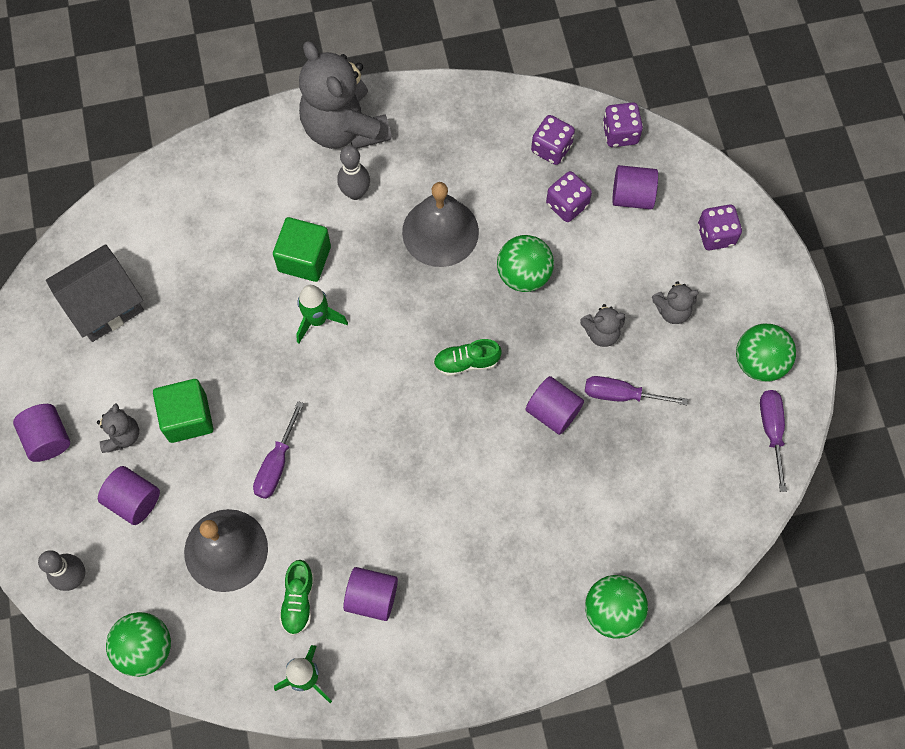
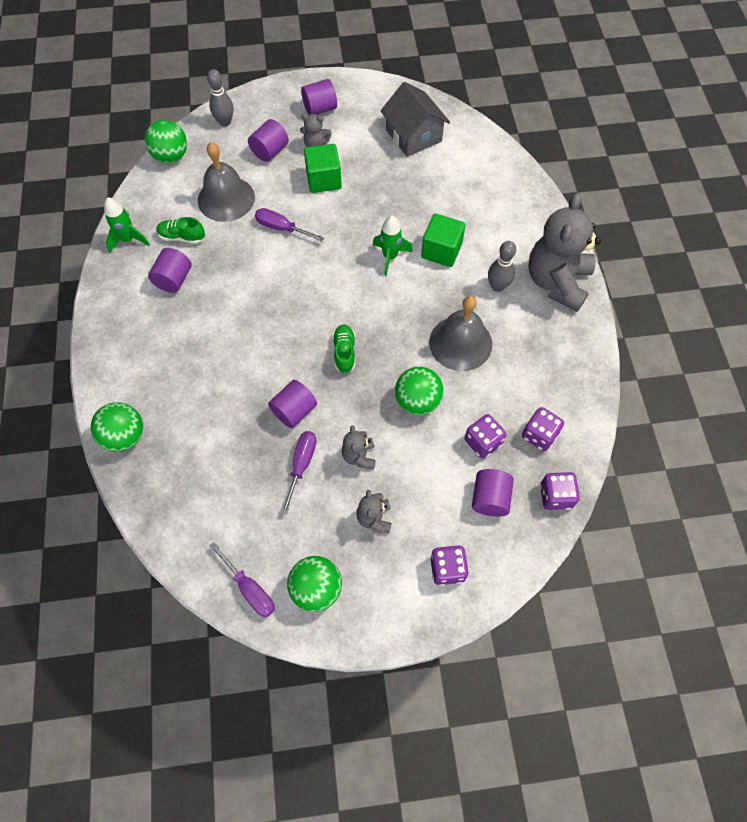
camera: 95 degrees right, 5 degrees down
grey teddy bear [299,41,392,149] -> grey teddy bear turned 45 degrees counterclockwise [528,193,601,312]
purple screwdriver [760,390,787,492] -> purple screwdriver turned 45 degrees clockwise [210,542,275,617]

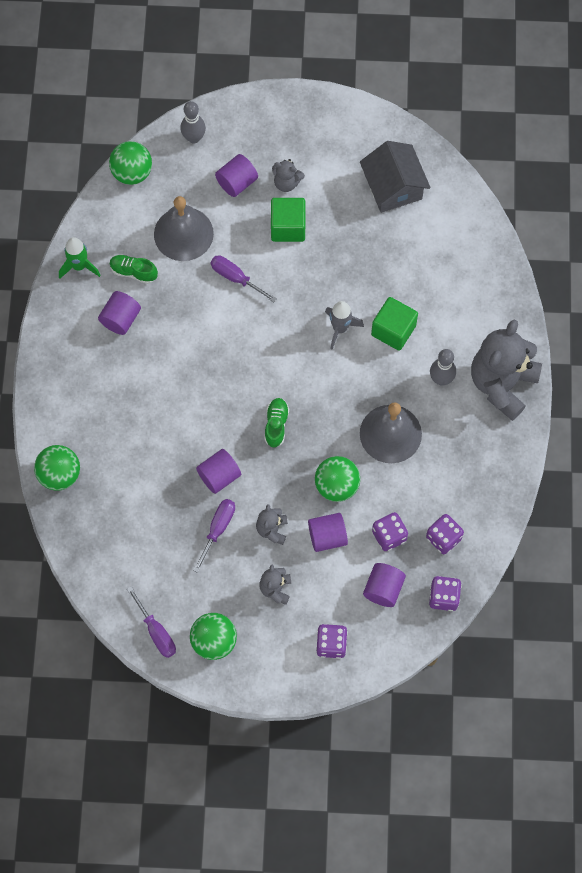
camera: 10 degrees right, 5 degrees up
purple cylinder [301,79,337,115] -> purple cylinder moved to [308,513,348,552]
green rocket [373,216,413,276] -> grey rocket [325,301,364,350]

